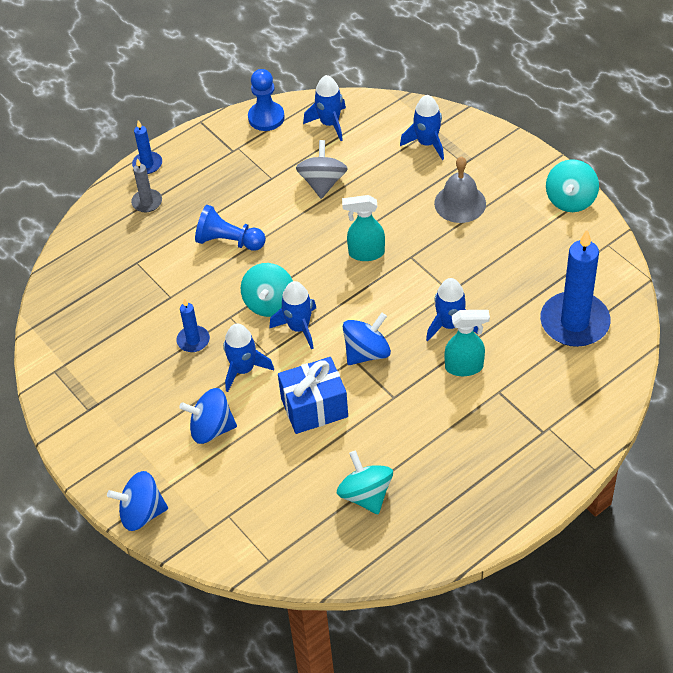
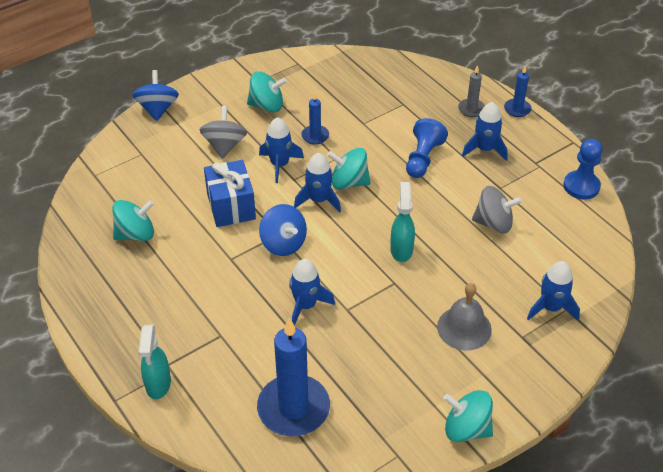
camera: 90 degrees right, 5 degrees down
blue spinning top [179,388,237,444] -> grey spinning top [200,106,247,159]
blue rocket [303,75,346,141] -> blue rocket moved to [462,102,508,161]
turquoise spray bottle [445,310,490,376] -> turquoise spray bottle moved to [139,325,171,399]
none -> turquoise spinning top [247,71,287,112]

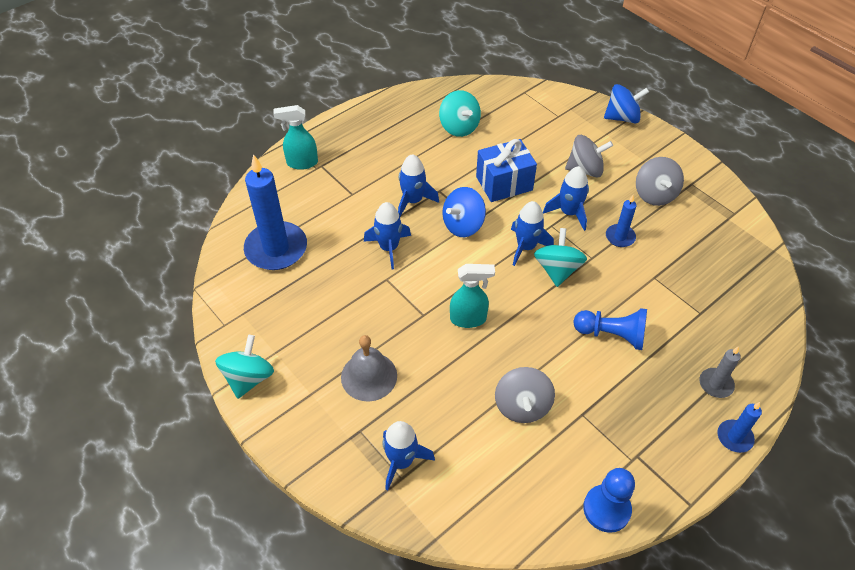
camera: 85 degrees right, 5 degrees up
turquoise spinning top [247,71,287,112] -> grey spinning top [636,157,684,206]
blue rocket [462,102,508,161] -> blue rocket moved to [398,154,439,216]

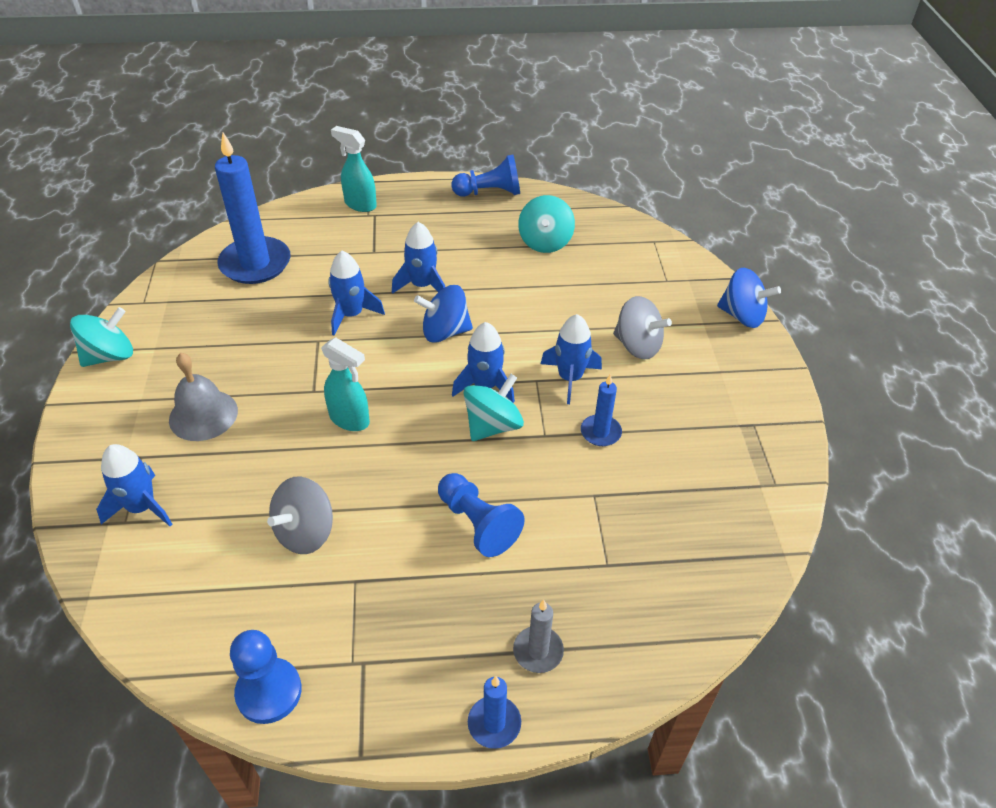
camera: 35 degrees right, 5 degrees down
blue gift [476,139,537,202] -> none
grey spinning top [636,157,684,206] -> none
none -> blue pawn [451,155,520,197]

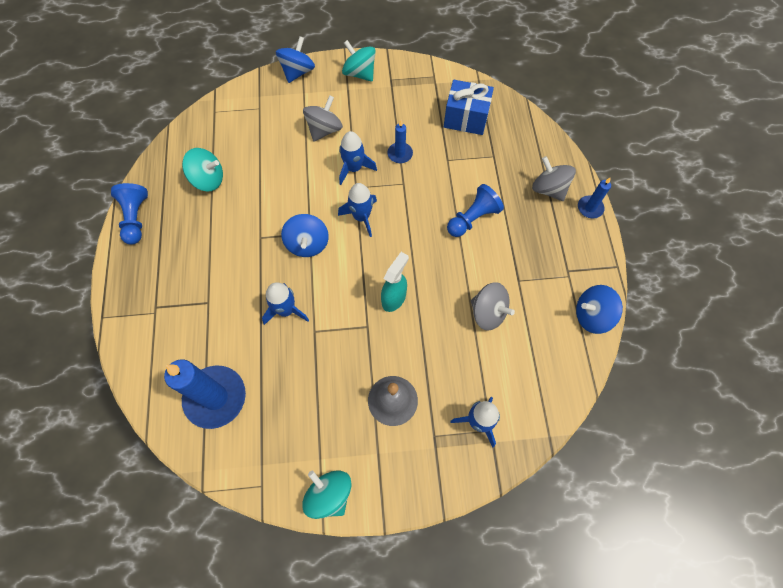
camera: 90 degrees left, 20 degrees up
blue pawn [230,630,302,724] -> blue spinning top [576,285,623,334]
turquoise spray bottle [331,126,377,212] -> none
blue rocket [392,222,445,294] -> none
turquoise spinning top [464,374,524,441] -> turquoise spinning top moved to [342,40,376,82]
grey candle [513,600,564,673] -> grey spinning top [532,156,576,201]
none -> blue gift [444,80,494,135]

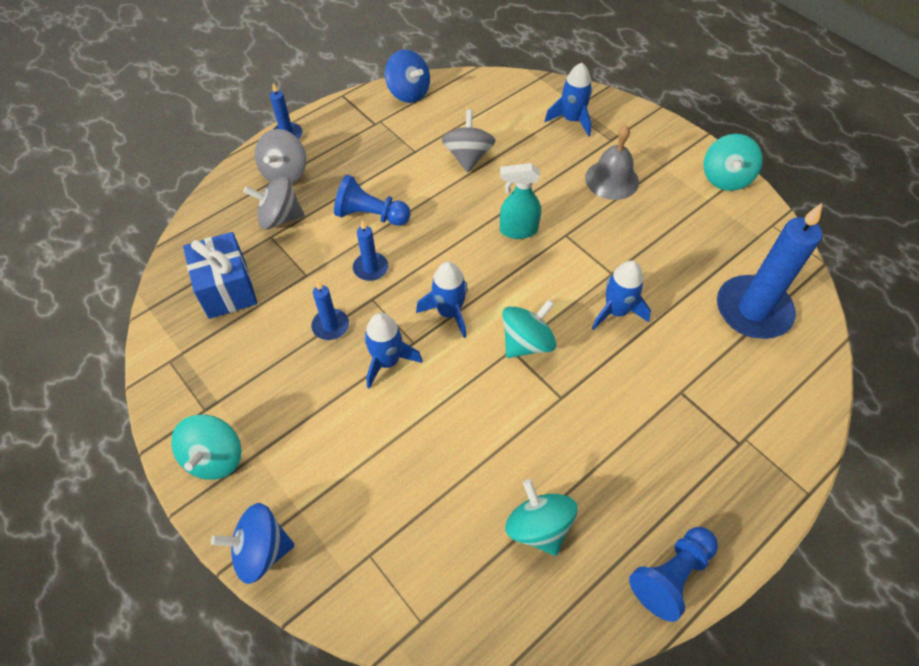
camera: 125 degrees left, 10 degrees down
blue spinning top [281,214,329,257] -> turquoise spinning top [502,299,557,358]
grey spinning top [303,95,343,141] -> grey spinning top moved to [243,175,305,229]
none -> blue candle [353,220,388,281]

